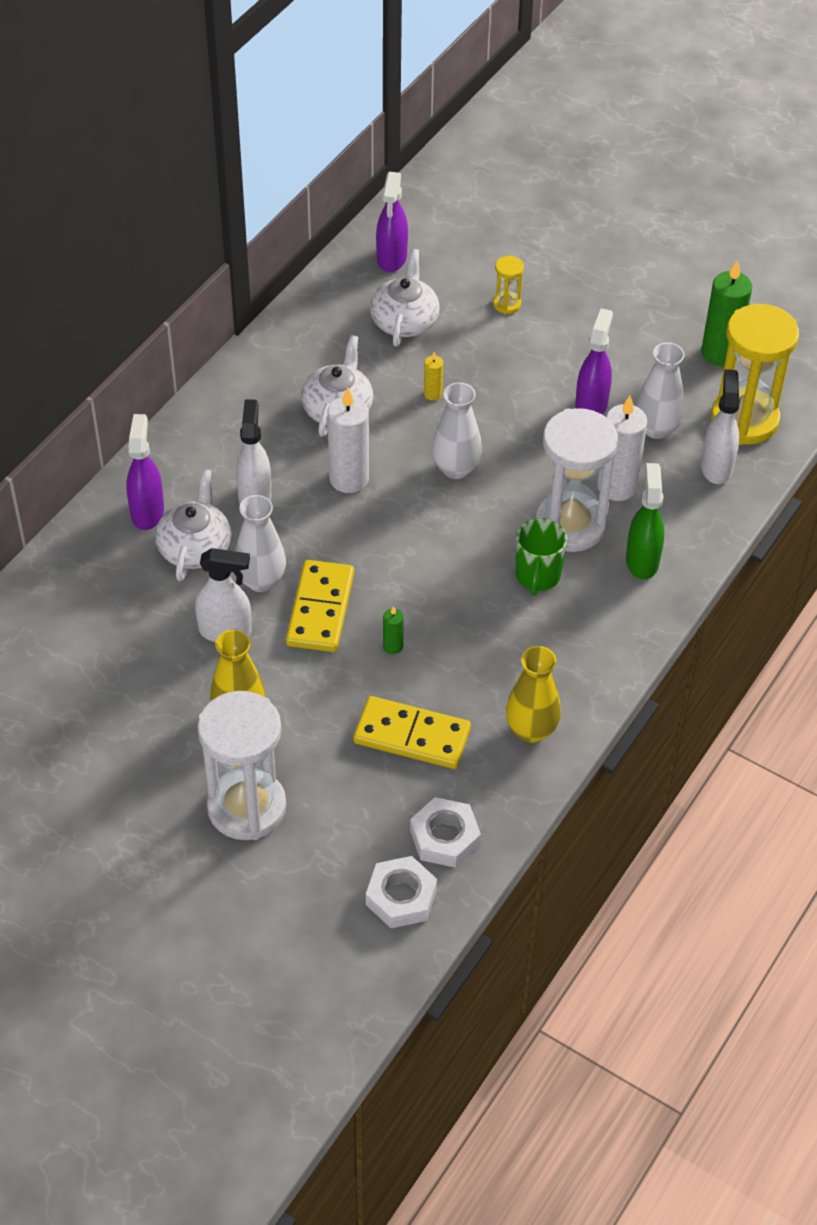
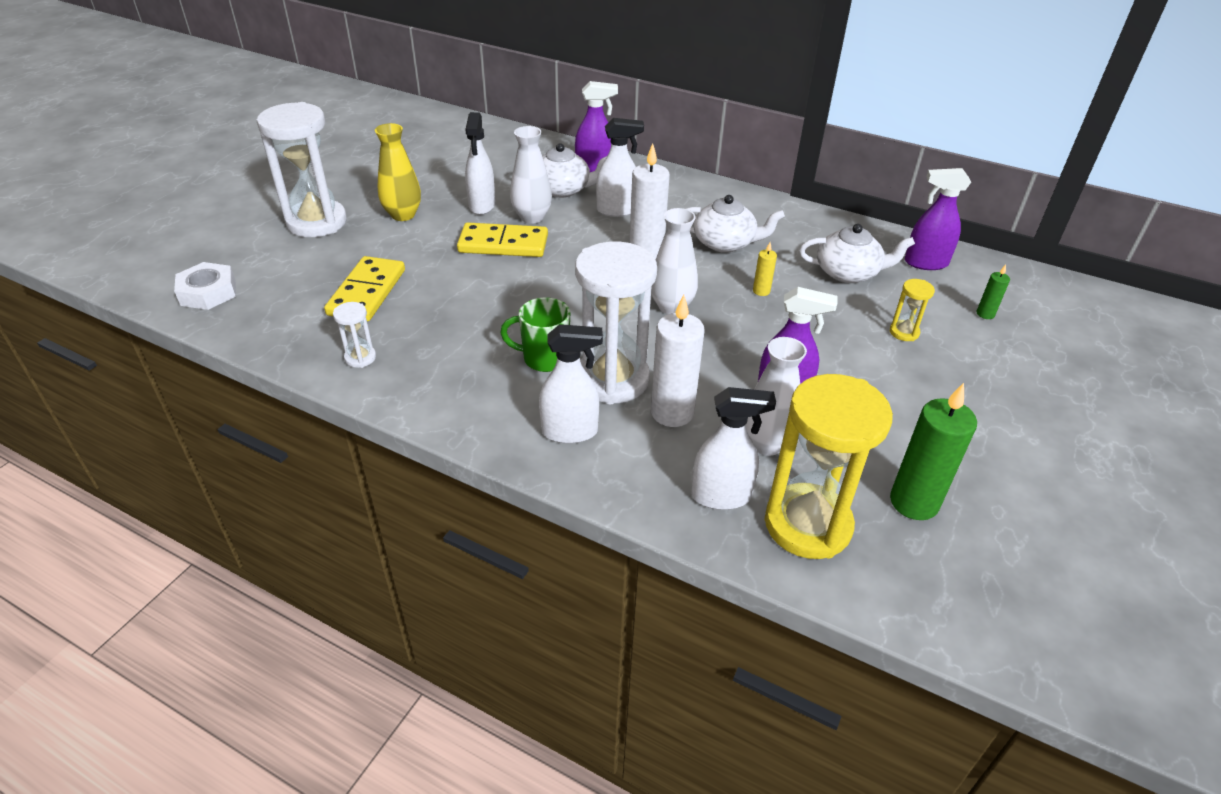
camera: 85 degrees right, 10 degrees down
green candle [383,606,404,654] -> green candle moved to [976,265,1010,319]
white nut [410,797,481,868] -> none
yellow vase [506,646,561,743] -> white hourglass [333,302,376,368]
green spray bottle [626,463,664,580] -> white spray bottle [539,324,603,444]

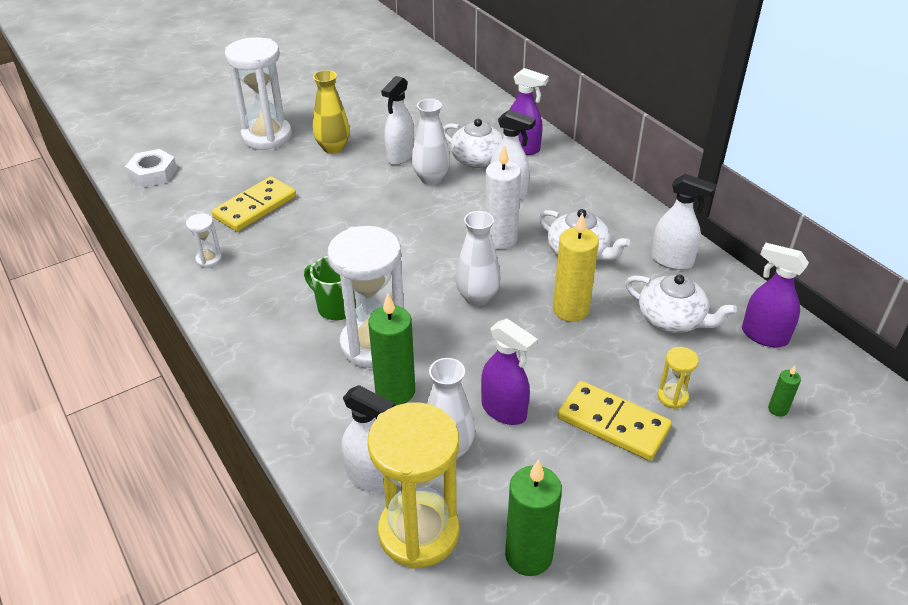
camera: 30 degrees right, 0 degrees up
yellow domino [457,222,548,257] -> yellow domino moved to [558,381,672,461]
white spray bottle [539,324,603,444] -> white spray bottle moved to [651,174,716,270]
white candle [651,295,705,427] -> green candle [368,293,415,406]
yellow candle [753,242,777,296] -> yellow candle [553,213,599,322], size x2.10

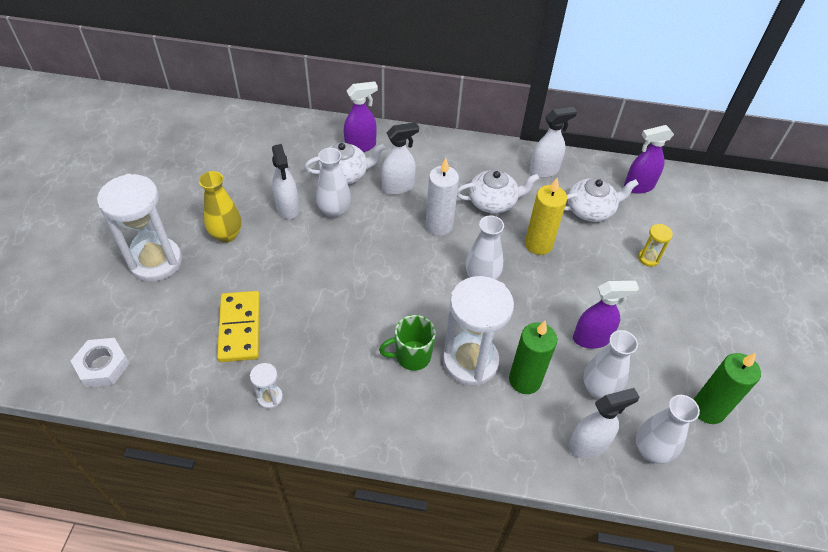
camera: 50 degrees left, 10 degrees up
yellow hourglass [367,402,459,569] -> white vase [636,395,700,464]
yellow domino [558,381,672,461] -> none
green candle [768,366,801,417] -> none

